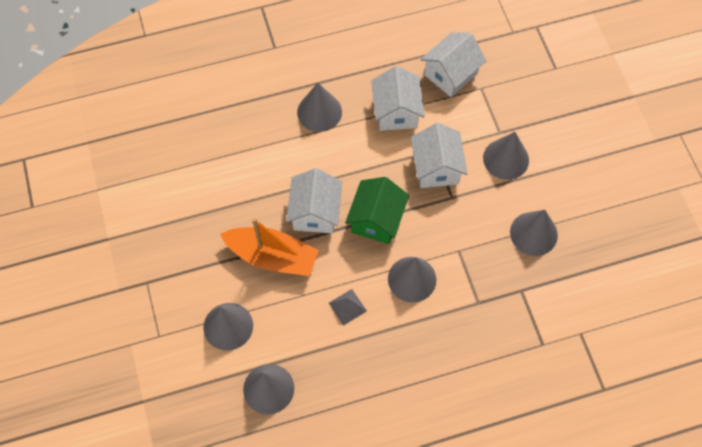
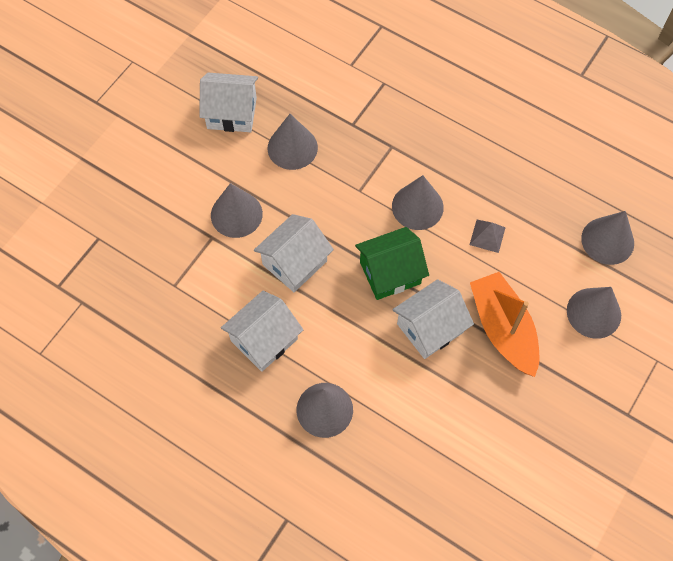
camera: 130 degrees left, 0 degrees up
white house [420,32,487,97] -> white house moved to [199,73,258,132]

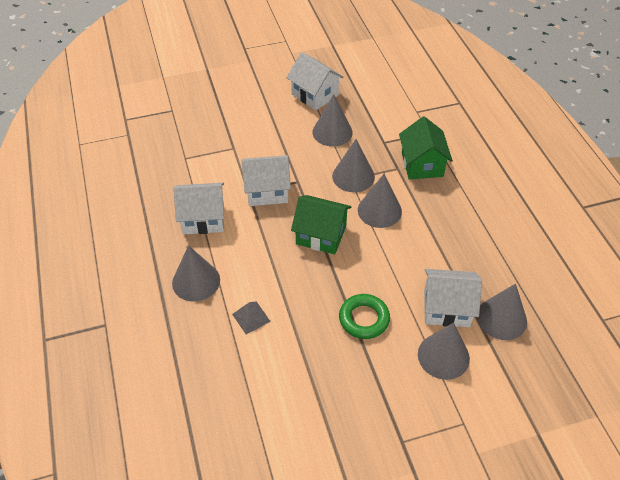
camera: 40 degrees right, 15 degrees down
grey cone [211,183,263,238] -> grey cone moved to [332,139,375,192]
white house [392,279,474,359] -> white house moved to [424,269,482,327]
grey pyramid [469,220,506,253] -> grey pyramid moved to [232,301,271,334]
orange boat [470,272,540,377] -> green ring [339,294,390,339]
none -> green house [399,116,453,180]

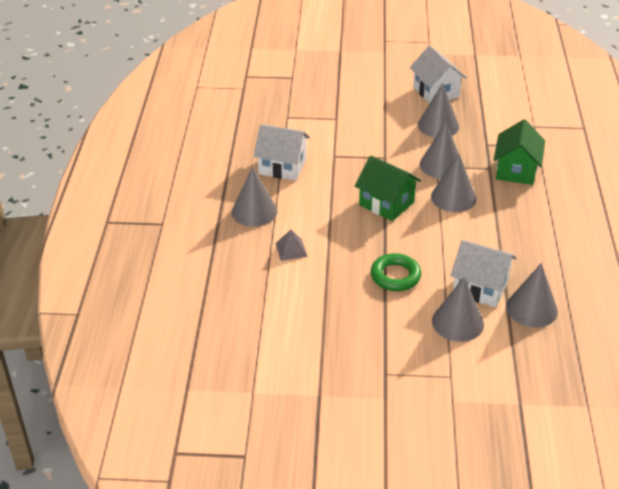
camera: 20 degrees right, 10 degrees down
white house [242,155,291,206] -> none

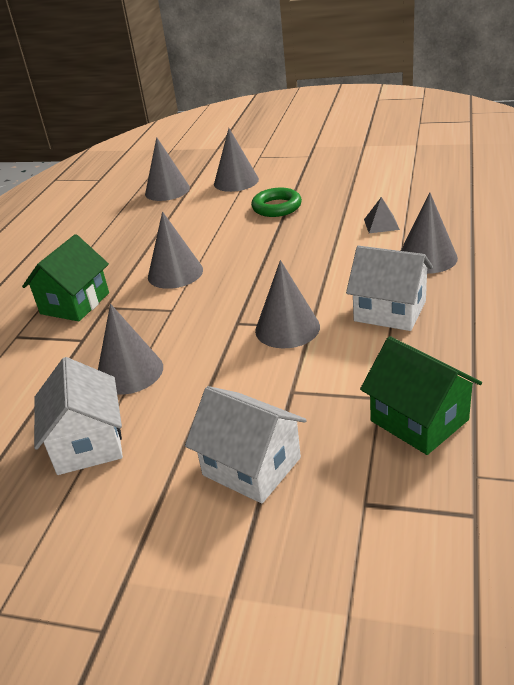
camera: 165 degrees left, 5 degrees down
green house [355,155,421,221] -> green house moved to [360,336,482,455]
grey cone [420,122,459,179] -> grey cone moved to [255,260,320,349]
white house [450,240,517,308] -> white house moved to [185,386,307,503]

